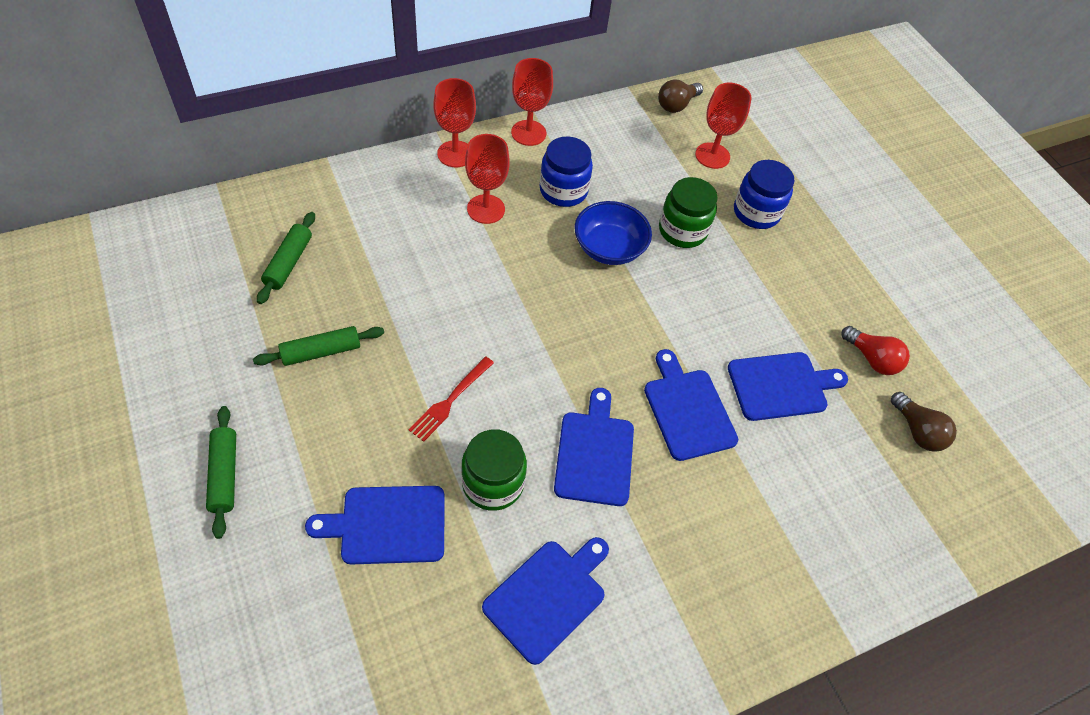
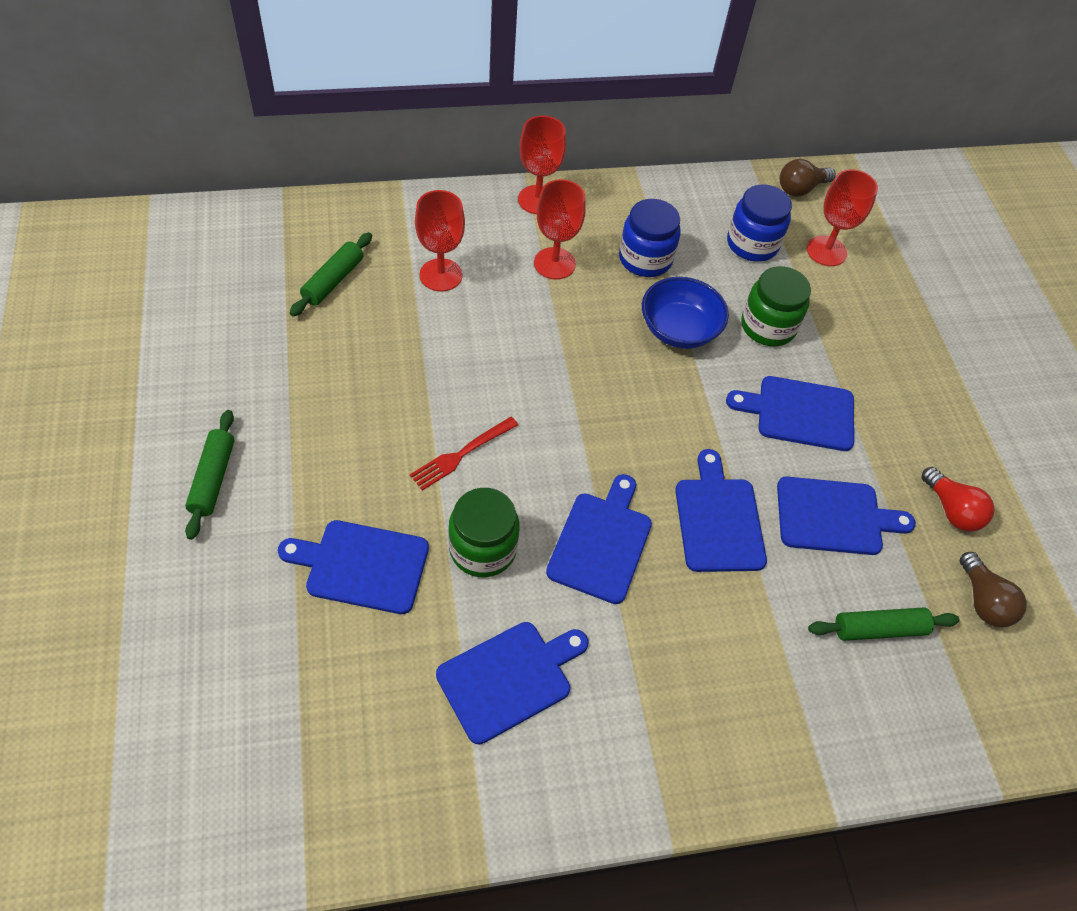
camera: 15 degrees right, 0 degrees up
green rolling pin [253,326,384,366] -> green rolling pin moved to [808,607,960,641]
red goblet [511,58,553,146] -> red goblet moved to [415,190,465,291]
blue jar [734,160,794,229] -> blue jar moved to [727,184,792,262]
none -> blue cutting board [726,376,854,451]

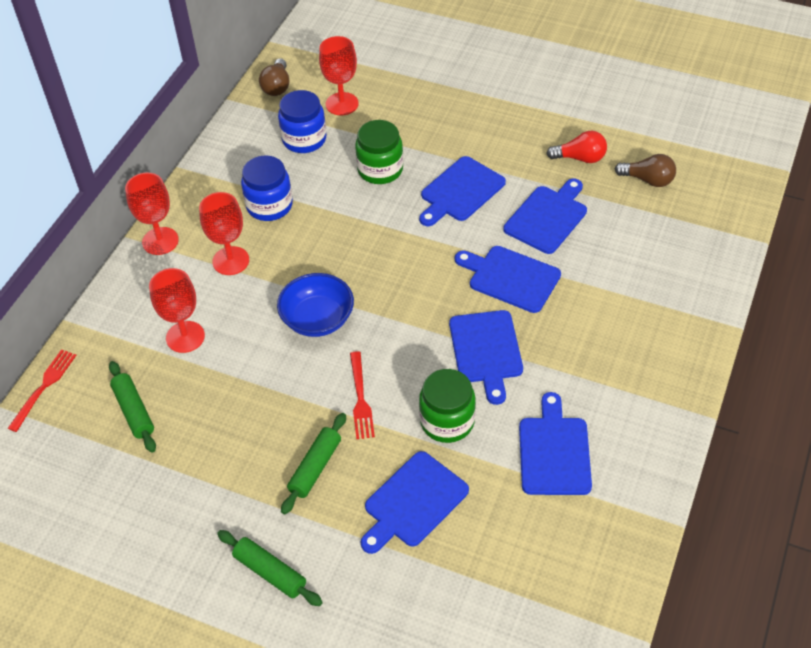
camera: 50 degrees left, 5 degrees down
blue cutting board [546,474,652,604] -> blue cutting board turned 150 degrees counterclockwise [449,310,523,405]
blue bowl [642,277,729,349] -> blue bowl moved to [277,273,354,337]
green rolling pin [808,607,960,641] -> green rolling pin moved to [281,413,346,515]
none -> red fork [8,349,76,432]

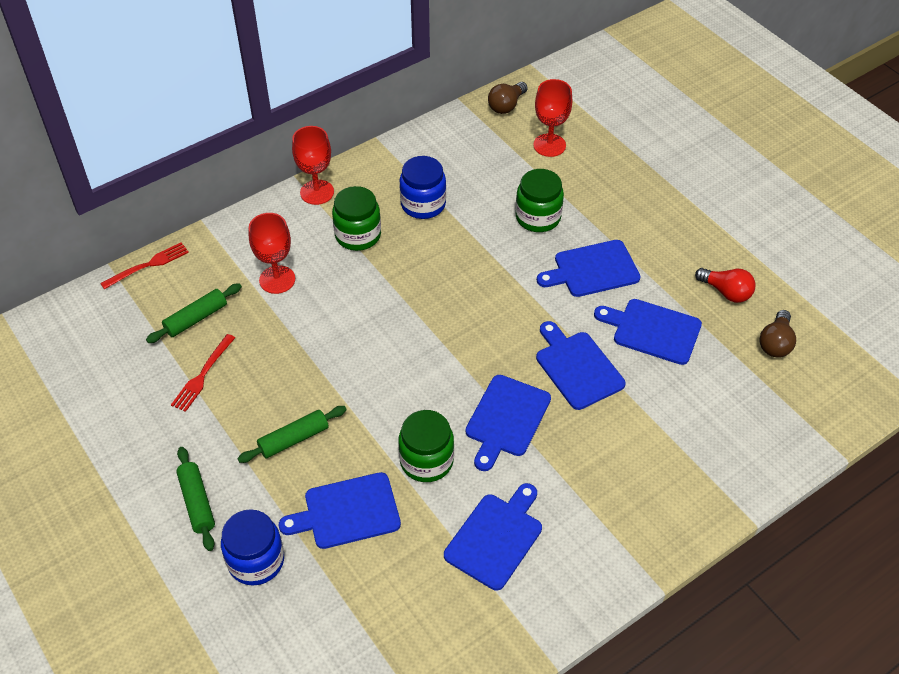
camera: 30 degrees right, 0 degrees up
green rolling pin [109,361,156,453] -> green rolling pin turned 45 degrees clockwise [146,283,242,343]
red goblet [199,192,249,275] -> green jar [332,186,381,251]
blue bowl [277,273,354,337] -> none
blue jar [278,90,326,153] -> blue jar moved to [221,509,284,586]
red fork [350,351,375,439] -> red fork moved to [171,334,235,412]
blue cutting board [503,179,587,254] -> blue cutting board turned 135 degrees counterclockwise [594,299,702,365]
brown light bulb [615,154,676,187] -> brown light bulb turned 60 degrees clockwise [759,310,796,357]

